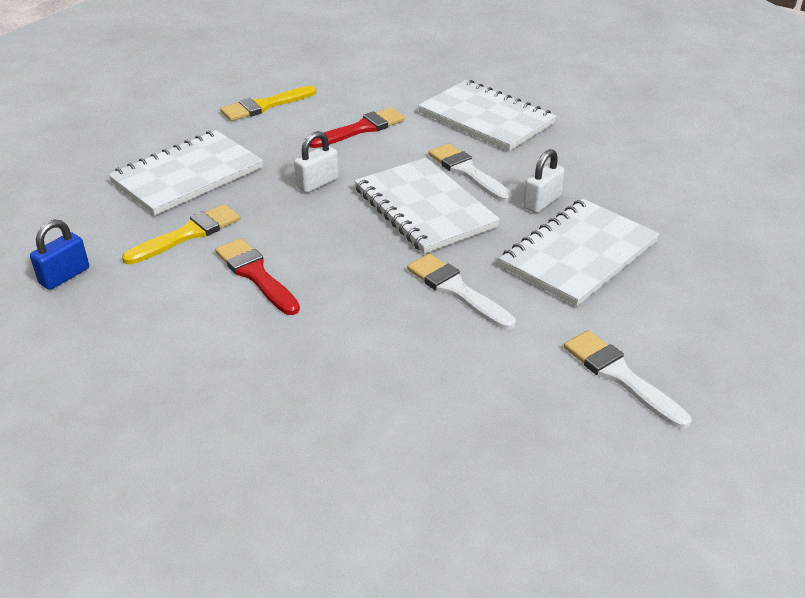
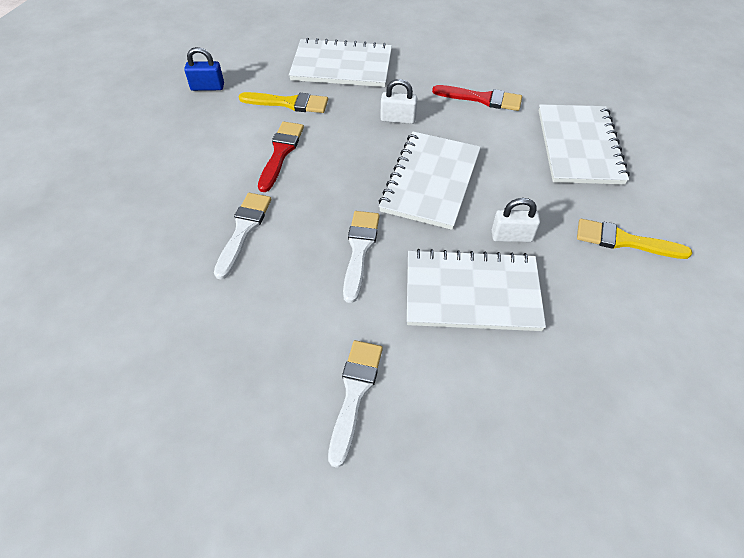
camera: 50 degrees right, 15 degrees up
yellow brush [220,86,316,121] -> yellow brush moved to [577,219,692,259]
white brush [429,144,513,202] -> white brush moved to [214,193,271,280]

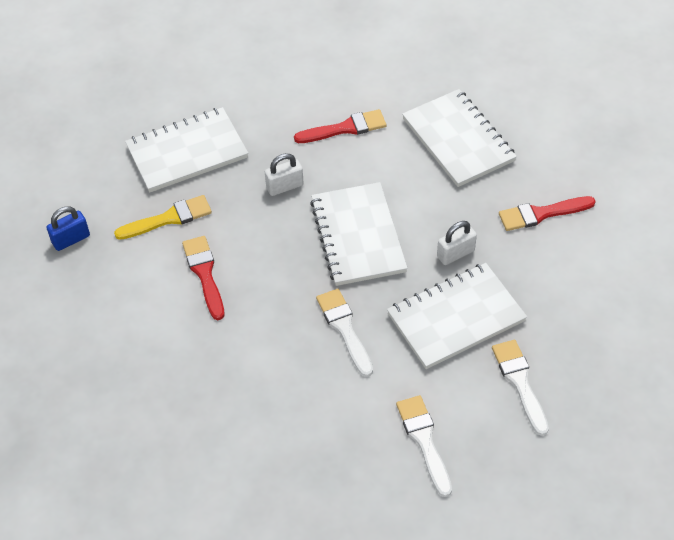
camera: 30 degrees left, 0 degrees up
white brush [214,193,271,280] -> white brush moved to [492,340,549,436]
yellow brush [577,219,692,259] -> red brush [499,196,596,231]

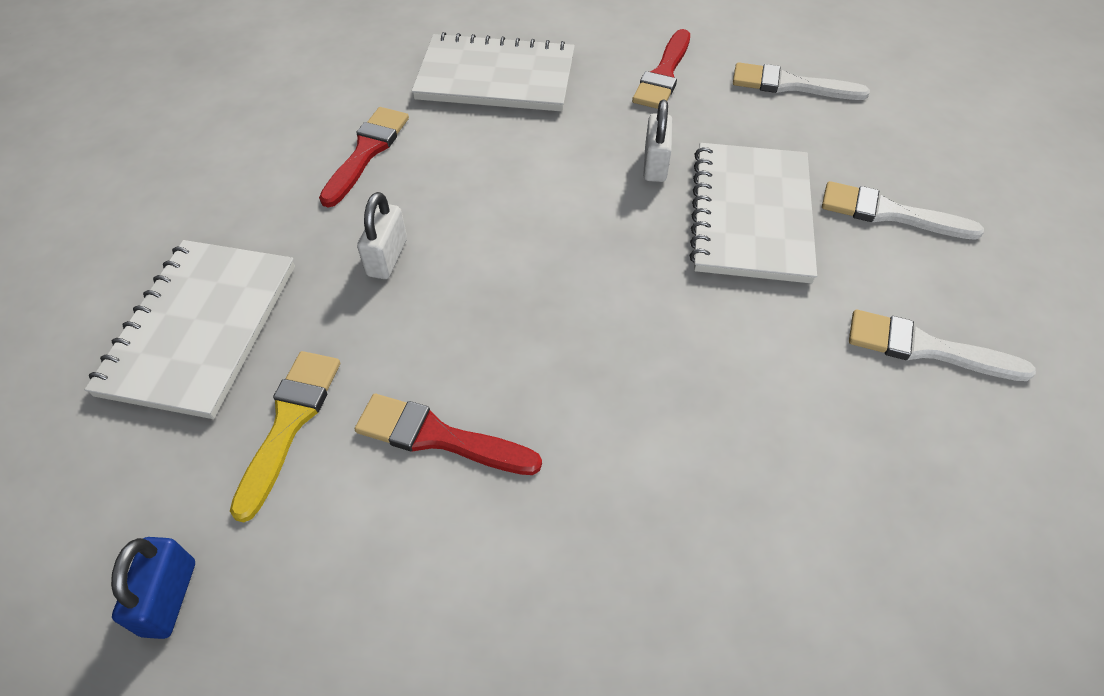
camera: 55 degrees left, 0 degrees up
white notebook [310,182,408,286] -> none
white brush [316,289,373,377] -> white brush moved to [733,62,870,100]

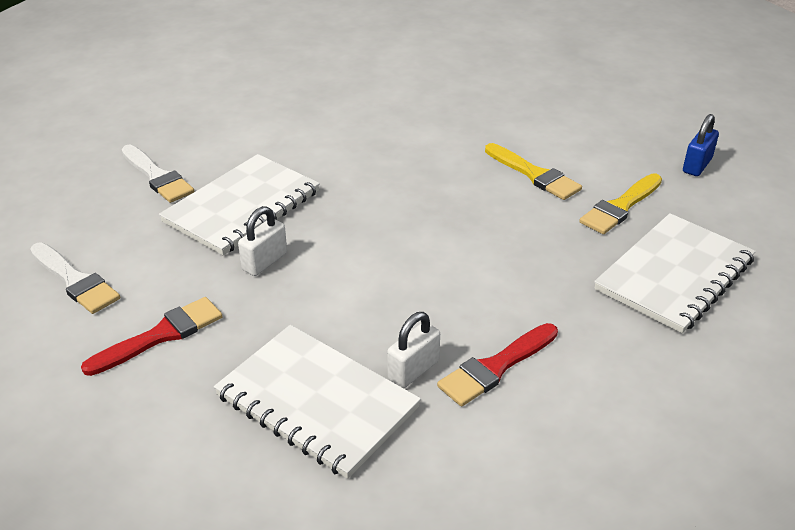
camera: 150 degrees left, 15 degrees down
red brush [355,394,542,475] -> yellow brush [485,143,582,200]
white padlock [357,192,407,279] -> white padlock moved to [387,312,440,388]
white brush [849,310,1036,381] -> none

